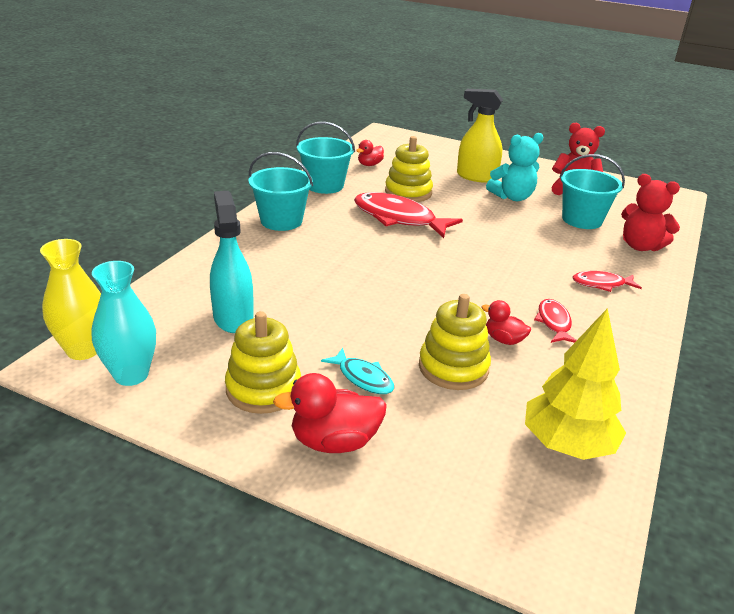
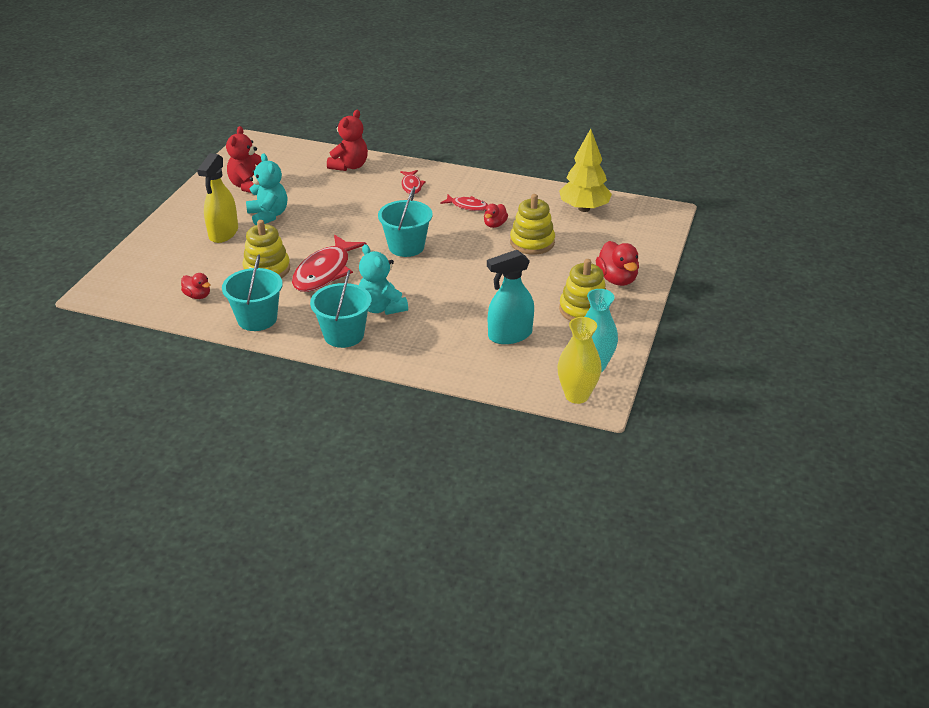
camera: 95 degrees left, 5 degrees up
turquoise fish [321,348,394,394] -> none
red fish [534,299,577,343] -> red fish turned 150 degrees counterclockwise [440,194,488,211]
turquoise bucket [559,154,625,229] -> turquoise bucket moved to [378,187,433,257]
none -> turquoise teddy bear [359,244,408,315]

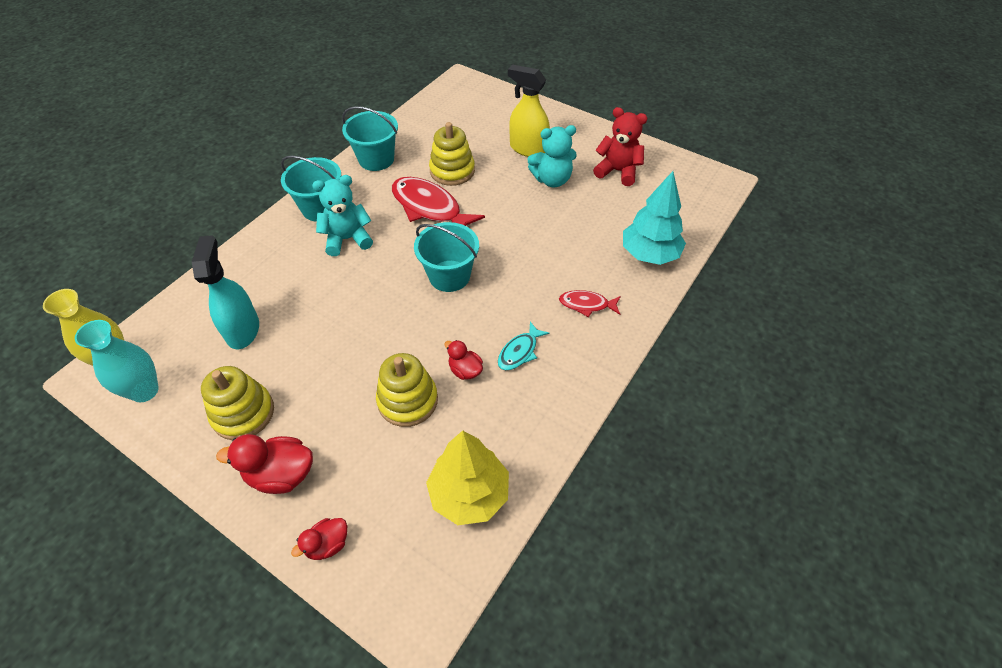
camera: 105 degrees right, 15 degrees up
red duck [181,273,211,299] -> red duck moved to [291,518,347,560]
red teddy bear [327,110,368,171] -> turquoise tree [623,171,686,265]
red fish [440,194,488,211] -> turquoise fish [498,322,549,370]

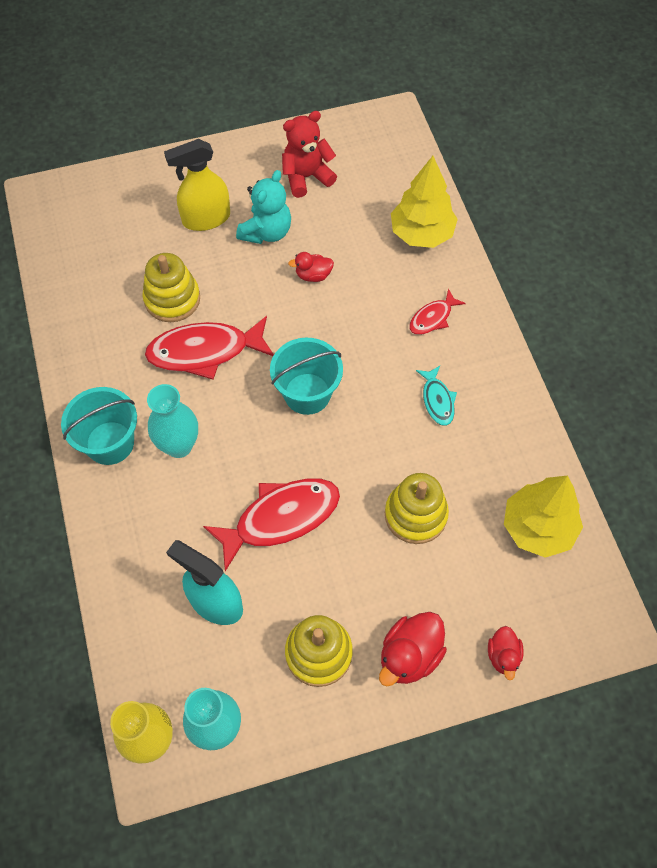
camera: 50 degrees left, 10 degrees up
turquoise teddy bear [312,175,373,256] -> turquoise vase [147,384,198,458]
turquoise bucket [342,106,398,171] -> none
red duck [444,340,483,380] -> red duck moved to [288,252,334,282]
turquoise tree [623,171,686,265] -> yellow tree [391,156,458,248]
none -> red fish [203,478,340,571]

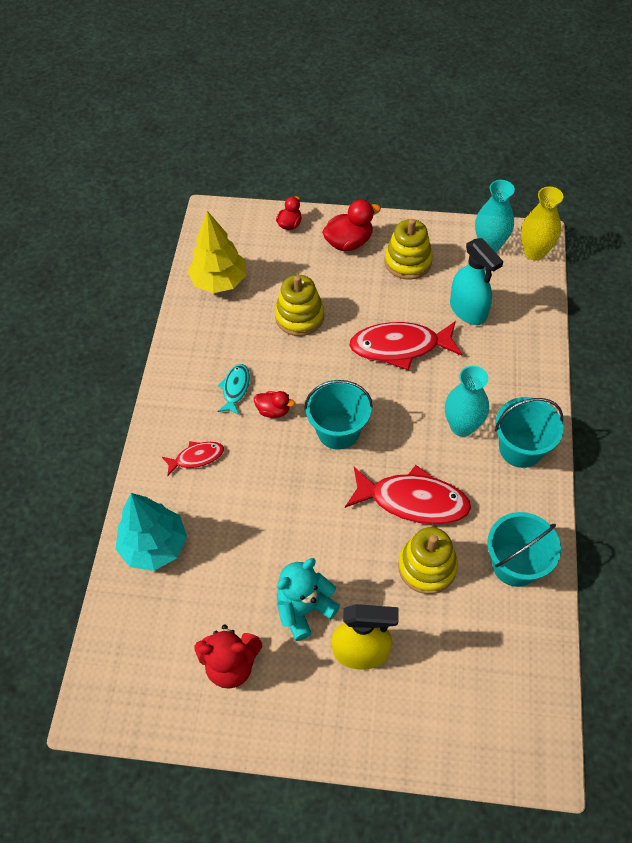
camera: 155 degrees left, 5 degrees down
red duck [288,252,334,282] -> red duck moved to [254,391,295,418]
yellow tree [391,156,458,248] -> turquoise tree [116,493,187,571]
none -> turquoise bucket [487,512,561,587]

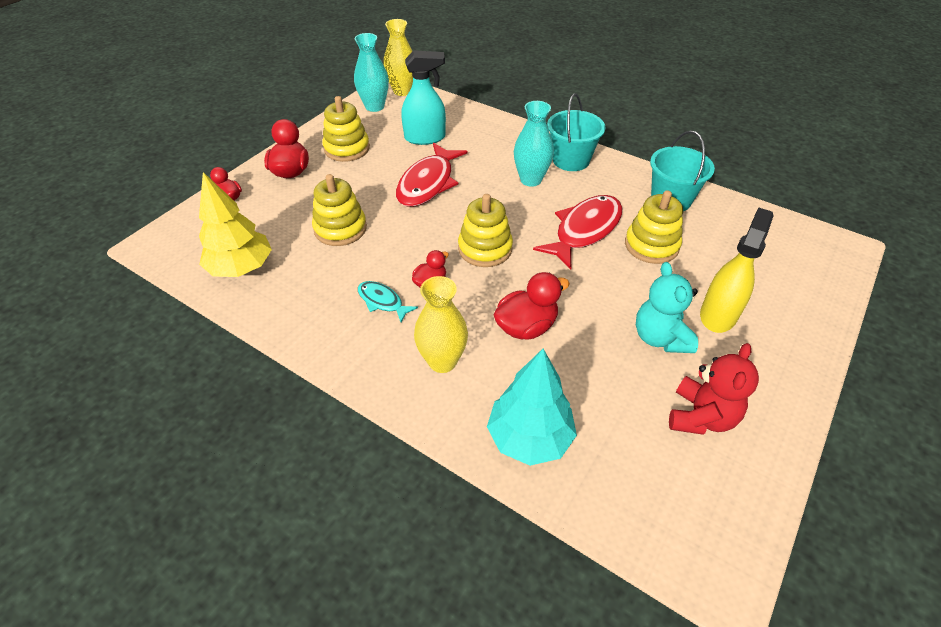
camera: 65 degrees left, 10 degrees down
red fish [162,441,224,476] -> yellow vase [414,276,468,373]
turquoise bucket [304,380,373,450] -> yellow stacking toy [458,194,513,267]
none -> red duck [494,272,570,340]

